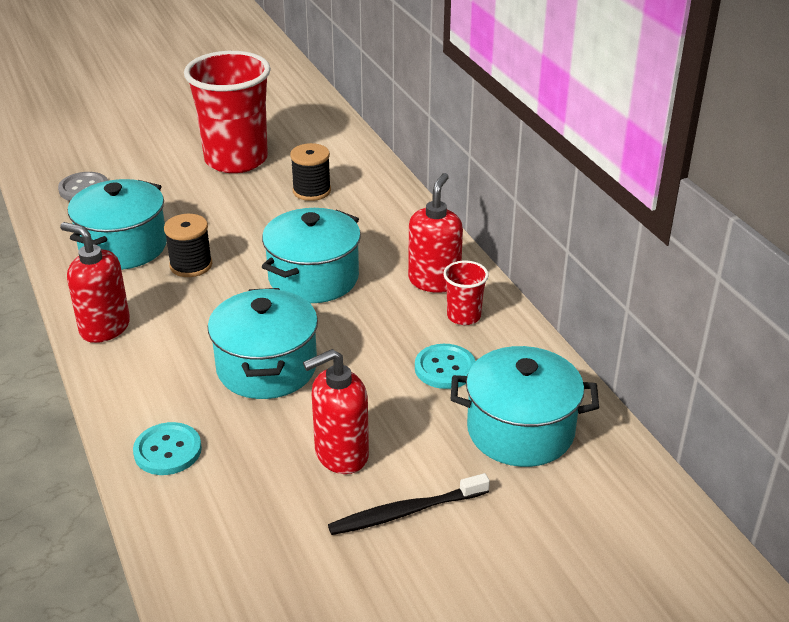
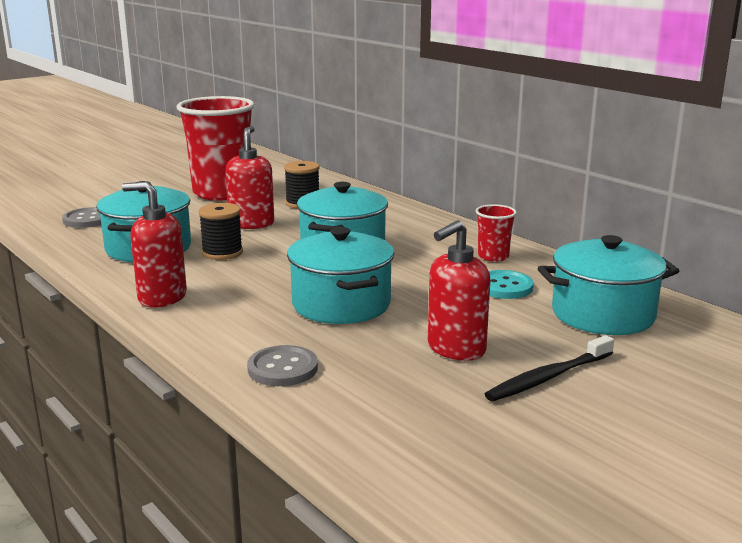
camera: 15 degrees left, 15 degrees down
turquoise button [133,422,202,475] -> grey button [247,345,318,386]
red soap dispenser [408,173,463,293] -> red soap dispenser moved to [225,126,274,229]

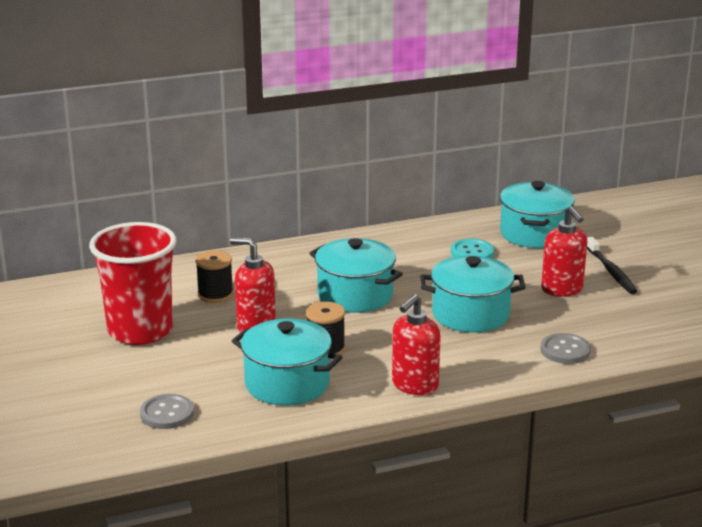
camera: 70 degrees left, 5 degrees up
red cup [476,204,517,262] -> none

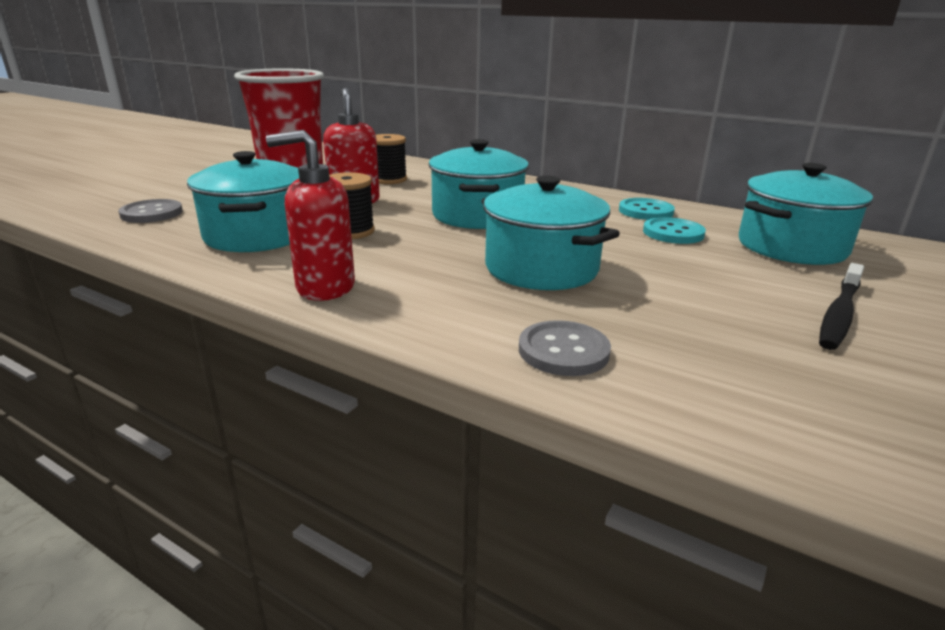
camera: 50 degrees right, 0 degrees up
red soap dispenser [541,206,587,297] -> none
none -> turquoise button [619,198,675,220]

